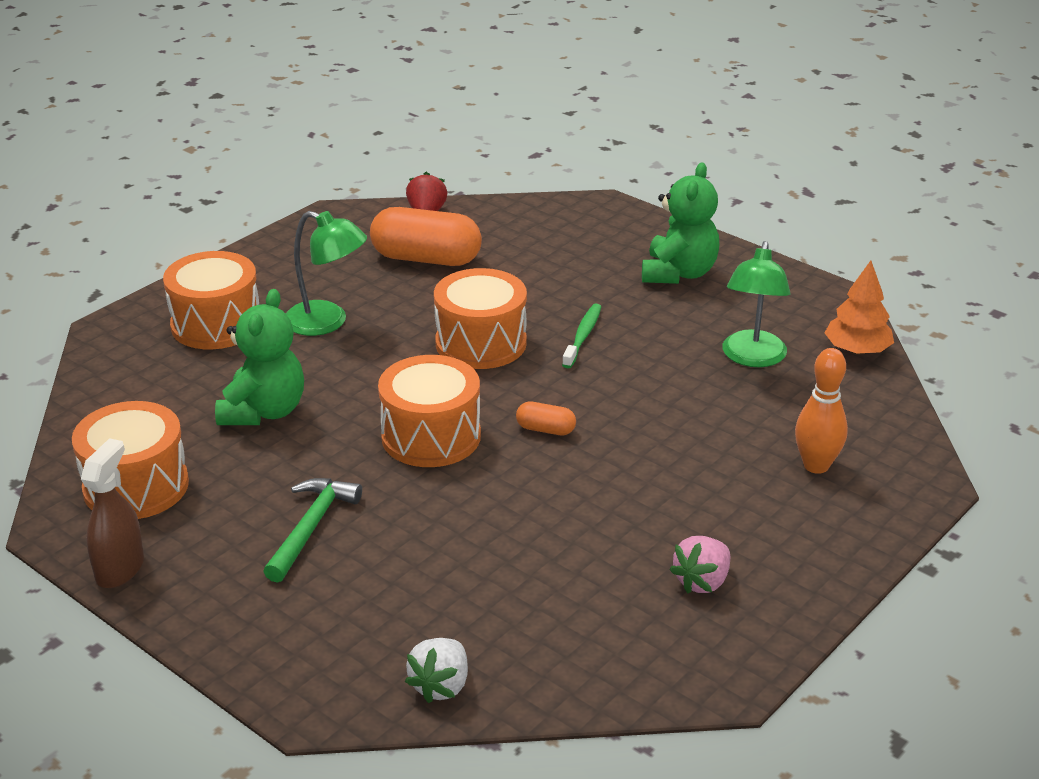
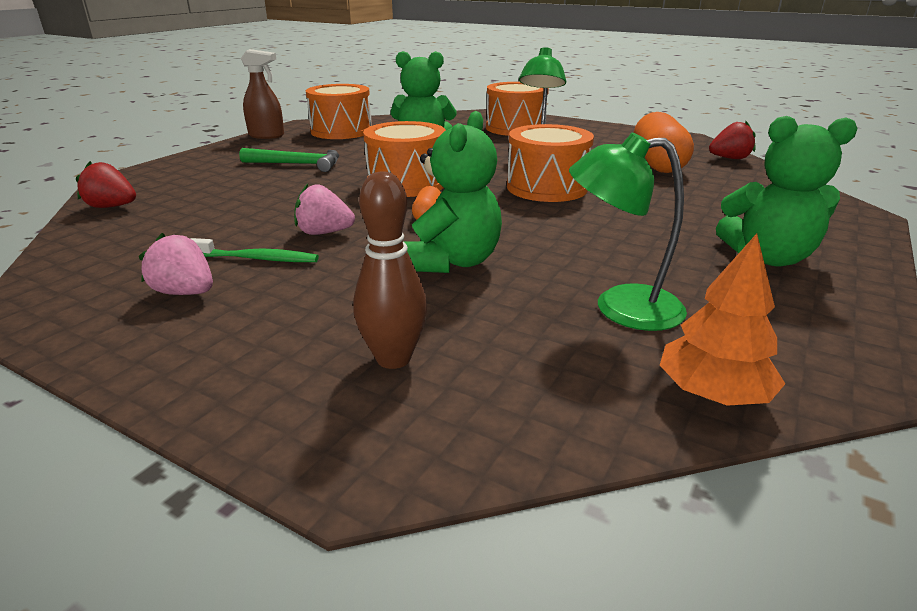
camera: 80 degrees right, 5 degrees down
white strawberry [405,638,468,703] -> red strawberry [76,161,136,208]
green toothbrush [562,303,601,368] -> green toothbrush moved to [190,238,319,262]
orange bowling pin [795,348,848,474] -> brown bowling pin [353,171,427,369]
none -> pink strawberry [294,184,355,235]
none -> green teddy bear [403,111,502,273]

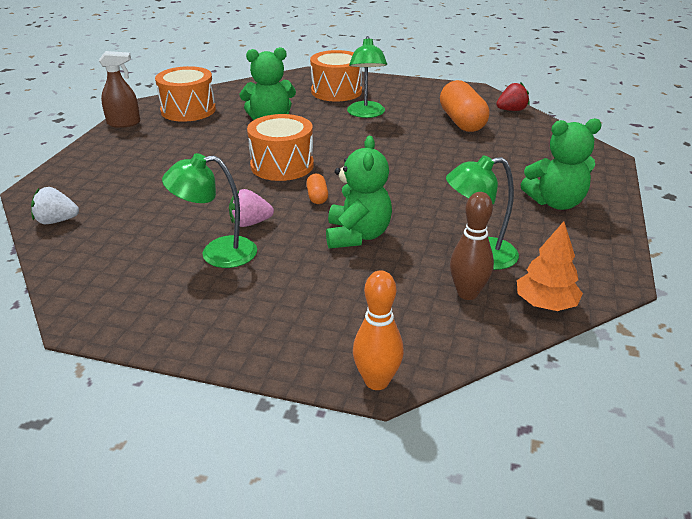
camera: 15 degrees left, 5 degrees up
red strawberry [76,161,136,208] -> white strawberry [31,187,79,224]
pink strawberry [139,233,213,295] -> none
green toothbrush [190,238,319,262] -> green lamp [162,153,257,268]
green hammer [239,148,339,172] -> none
brown bowling pin [353,171,427,369] -> brown bowling pin moved to [450,192,494,300]
orange drum [507,124,594,202] -> none
none -> orange bowling pin [353,270,404,390]

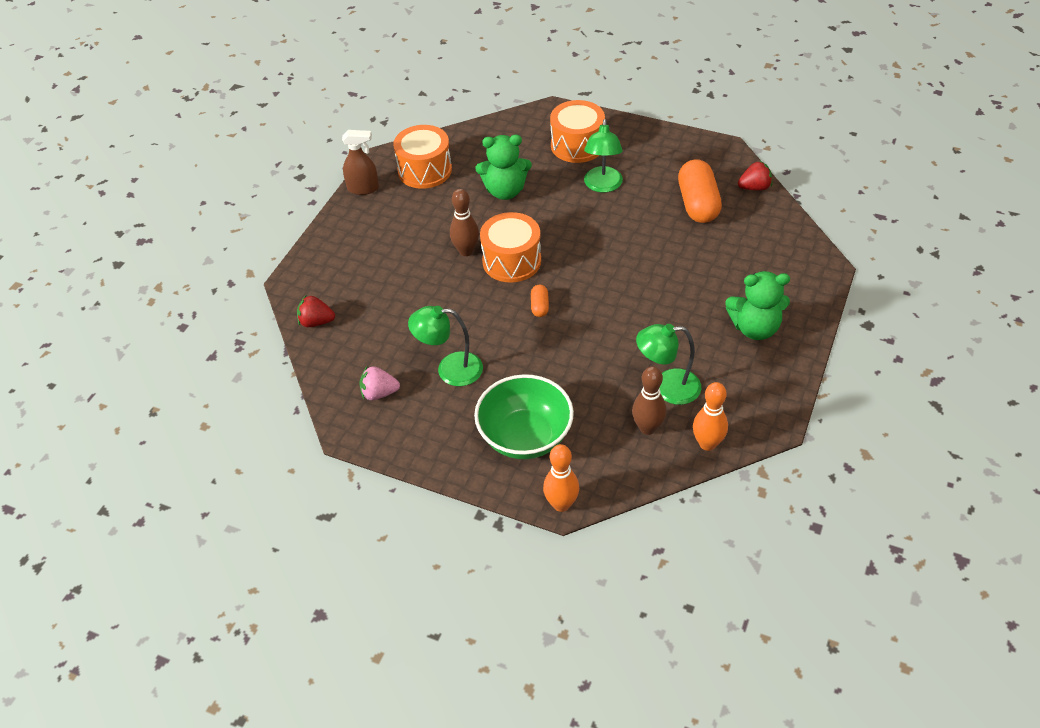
camera: 10 degrees right, 15 degrees up
white strawberry [31,187,79,224] -> red strawberry [297,295,335,327]
pink strawberry [229,189,274,227] -> pink strawberry moved to [359,366,400,400]
green teddy bear [326,136,392,249] -> none
orange tree [517,221,583,311] -> orange bowling pin [693,382,728,451]
none -> brown bowling pin [450,189,479,256]
none -> green bowl [474,374,574,459]

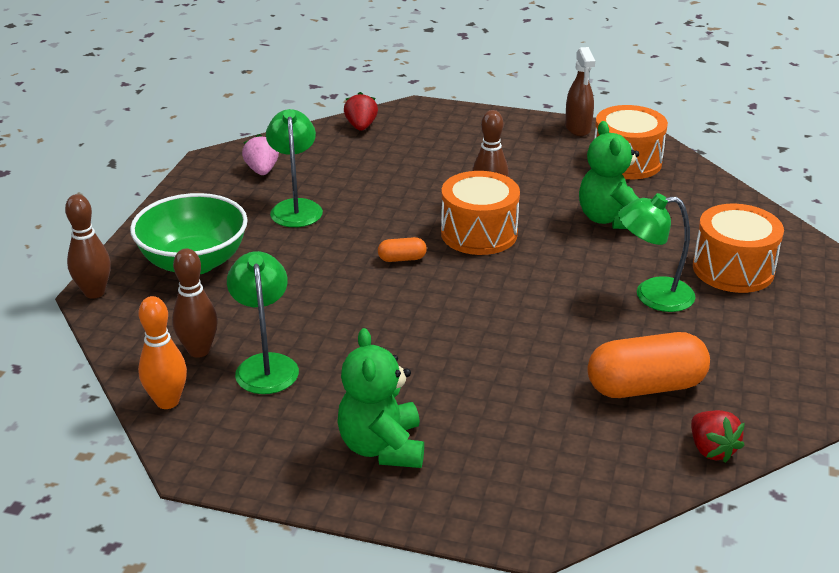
camera: 80 degrees right, 15 degrees down
orange bowling pin [543,444,579,512] -> brown bowling pin [65,194,111,299]

